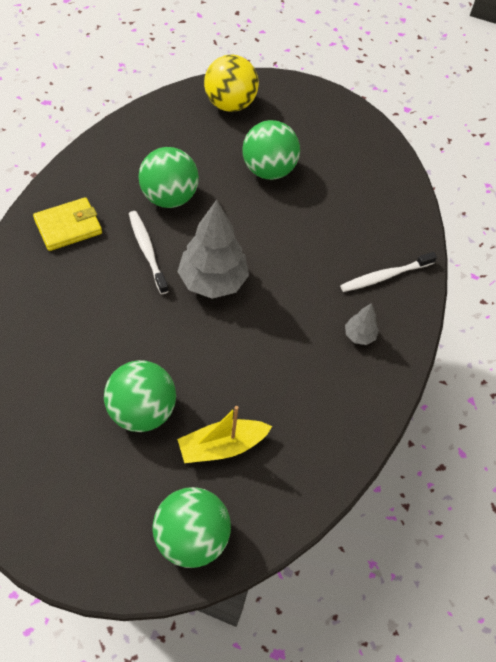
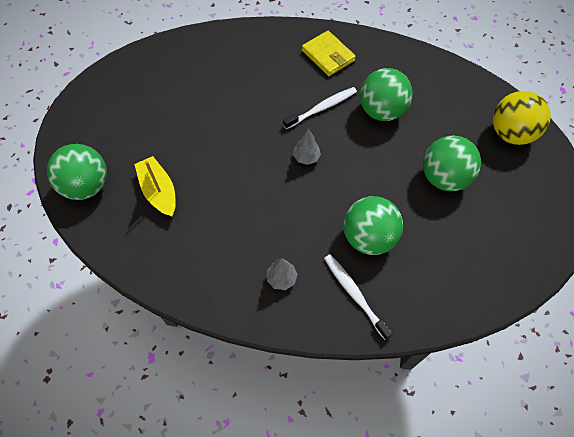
camera: 85 degrees right, 5 degrees up
green ball [104,360,176,432] -> green ball moved to [344,196,403,255]
grey tree [177,200,249,299] -> grey tree [293,129,321,165], size x0.47

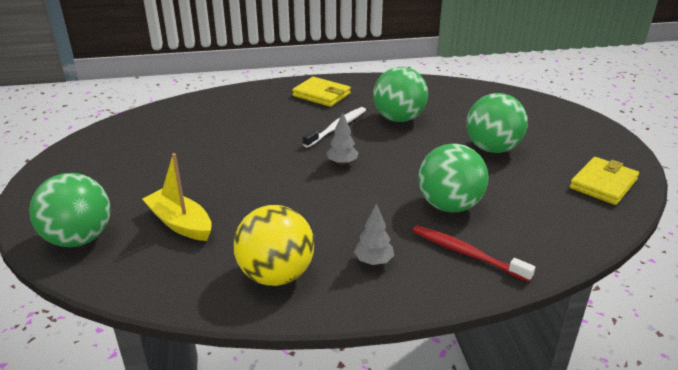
camera: 20 degrees left, 30 degrees down
white toothbrush [324,254,393,340] -> red toothbrush [413,225,535,282]
yellow ball [493,91,551,145] -> yellow ball moved to [233,205,314,286]
none -> yellow wallet [570,157,639,205]

